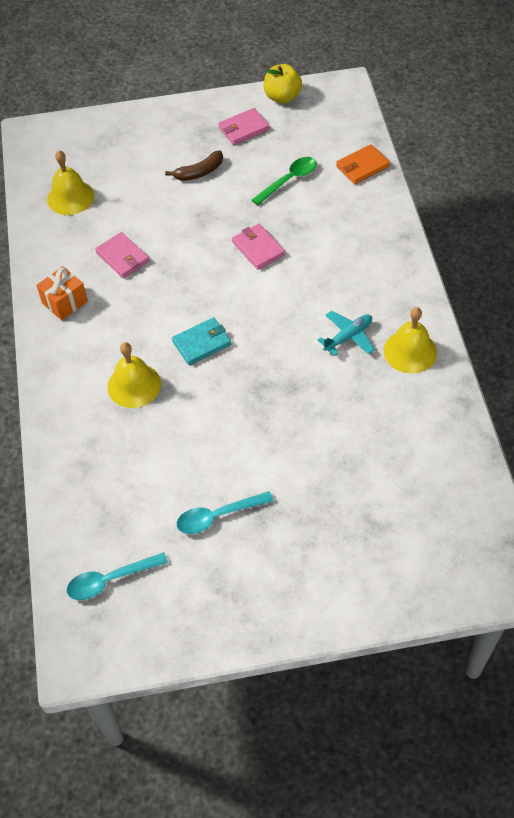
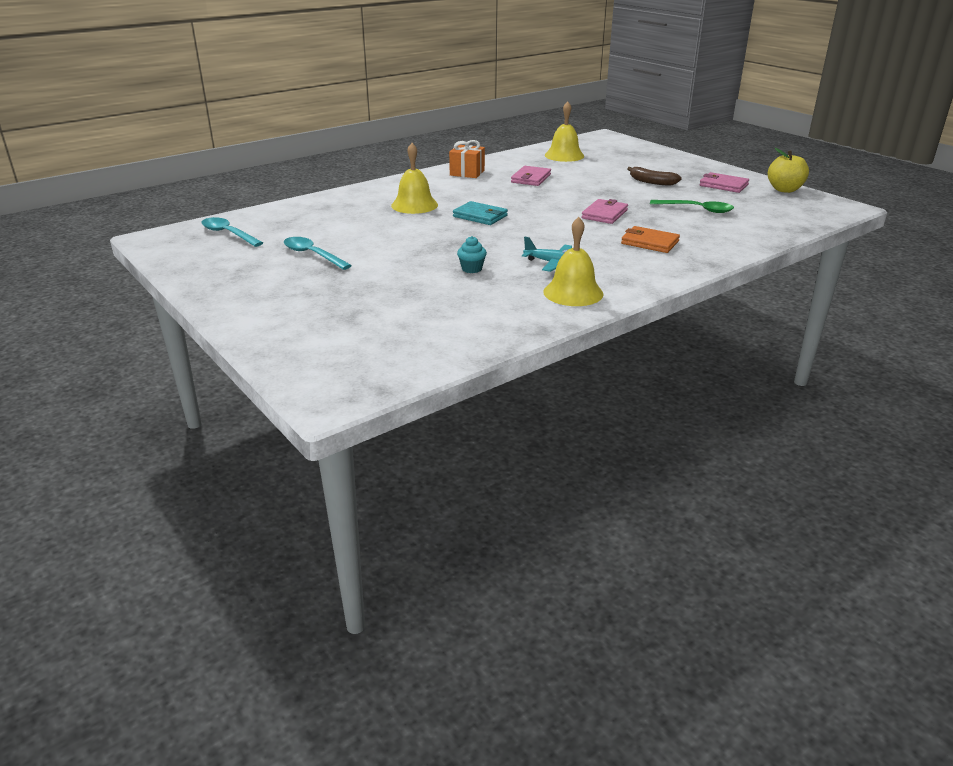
camera: 60 degrees right, 25 degrees down
orange wallet [336,144,390,184] -> orange wallet moved to [621,226,680,253]
none -> turquoise cupcake [457,236,487,273]

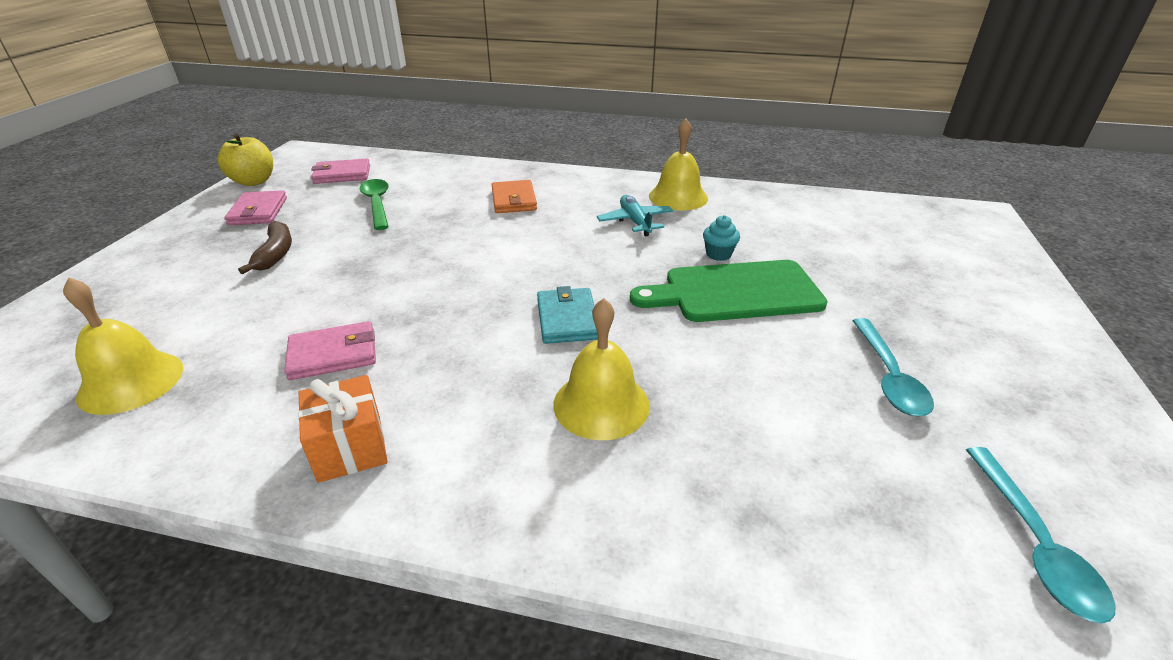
camera: 130 degrees left, 5 degrees up
pink wallet [581,199,628,224] -> pink wallet moved to [311,158,370,184]
none -> green cutting board [630,260,828,322]

